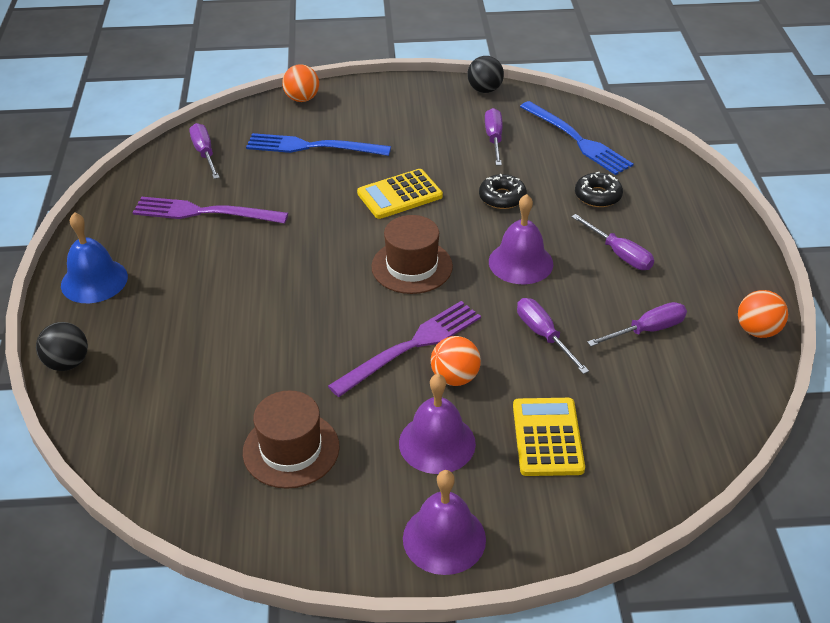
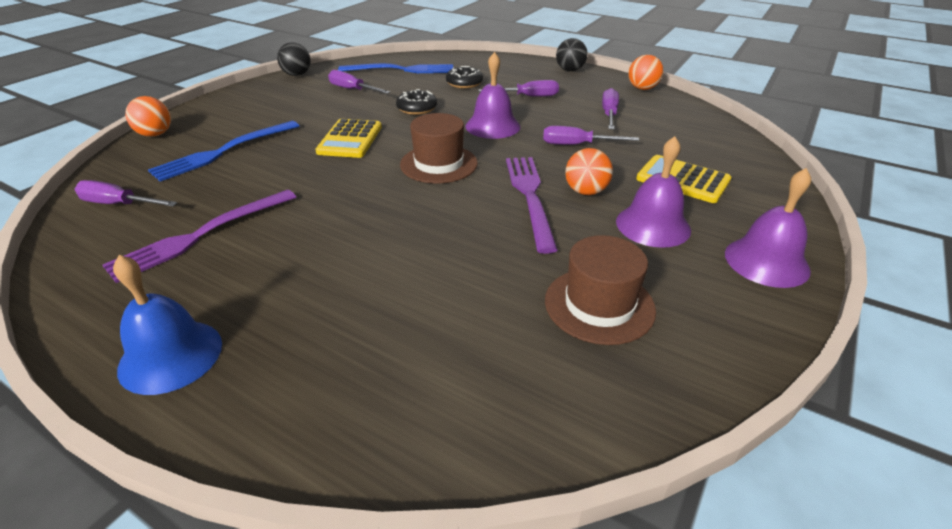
camera: 55 degrees left, 5 degrees down
black ball [36,322,88,371] -> black ball moved to [556,38,588,71]

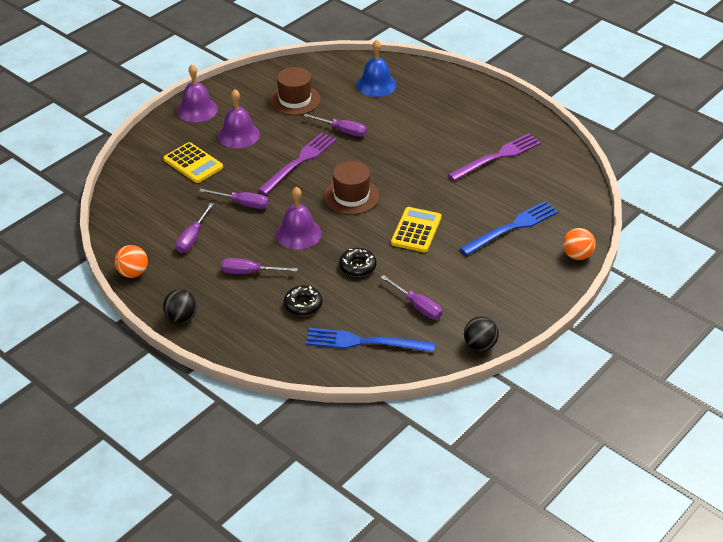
camera: 170 degrees left, 5 degrees up
purple screwdriver [75,180,177,207] -> purple screwdriver moved to [304,114,367,137]
blue bell [113,255,222,395] -> blue bell moved to [356,40,397,97]
purple fork [506,157,558,254] -> purple fork turned 150 degrees counterclockwise [258,133,336,195]
orange ball [565,148,613,195] -> none

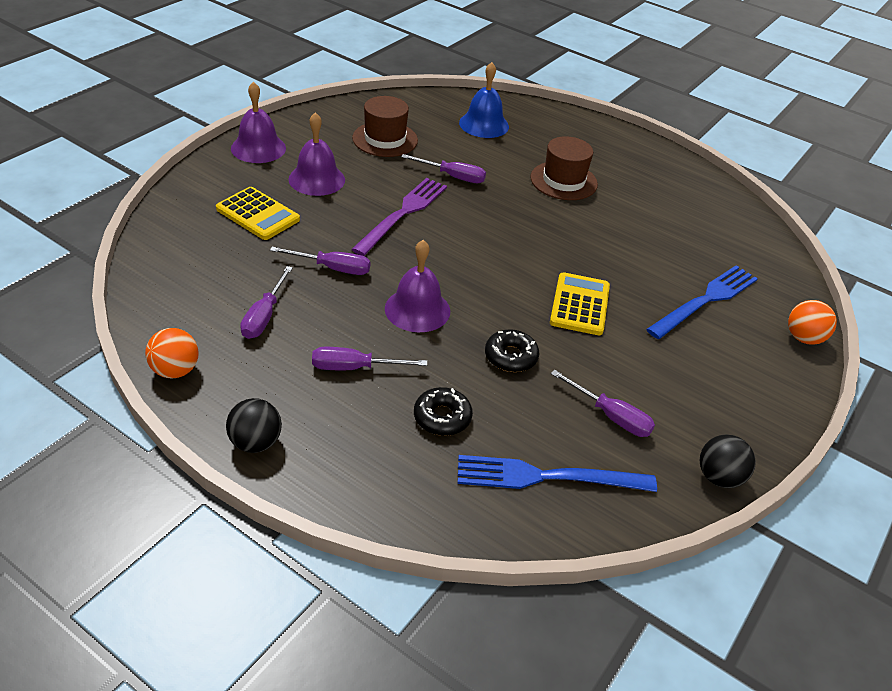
camera: 10 degrees left, 0 degrees up
brown hat [324,161,380,215] -> brown hat moved to [530,136,598,200]
purple fork [448,134,541,181] -> none

